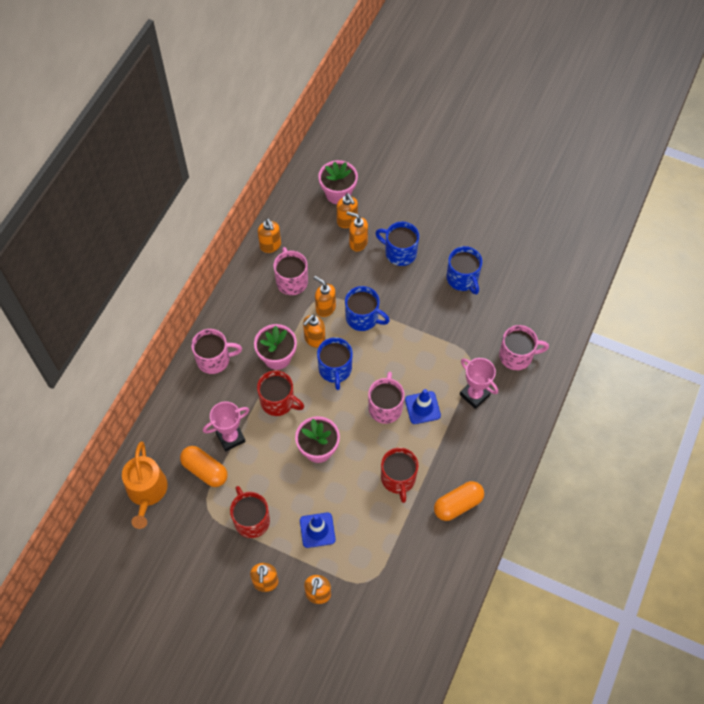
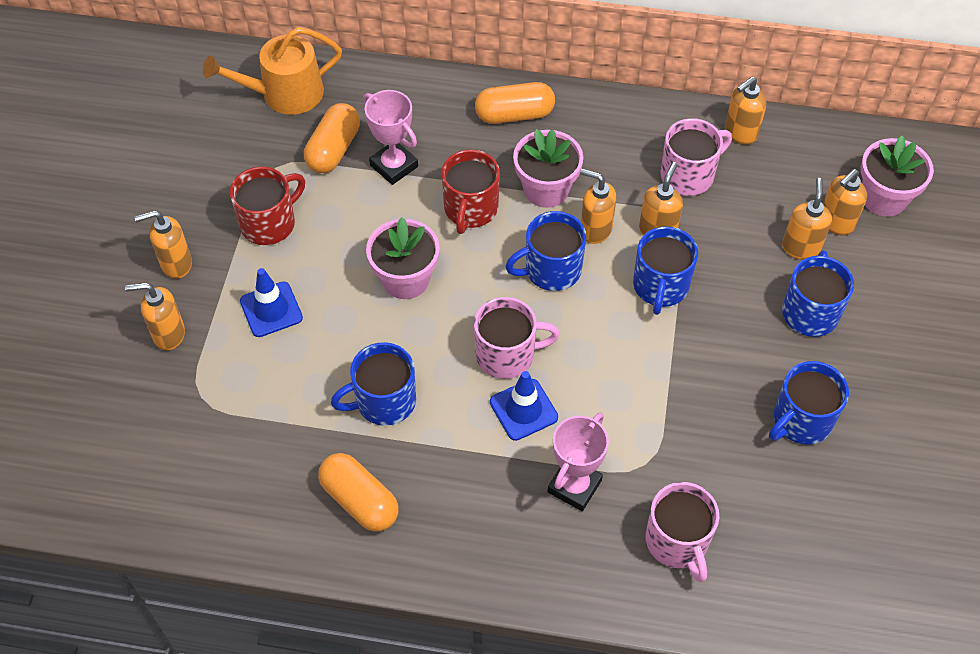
camera: 75 degrees right, 5 degrees down
pink mug [191,329,242,374] -> orange capsule [475,82,555,124]
red mug [381,447,418,503] -> blue mug [331,342,416,426]

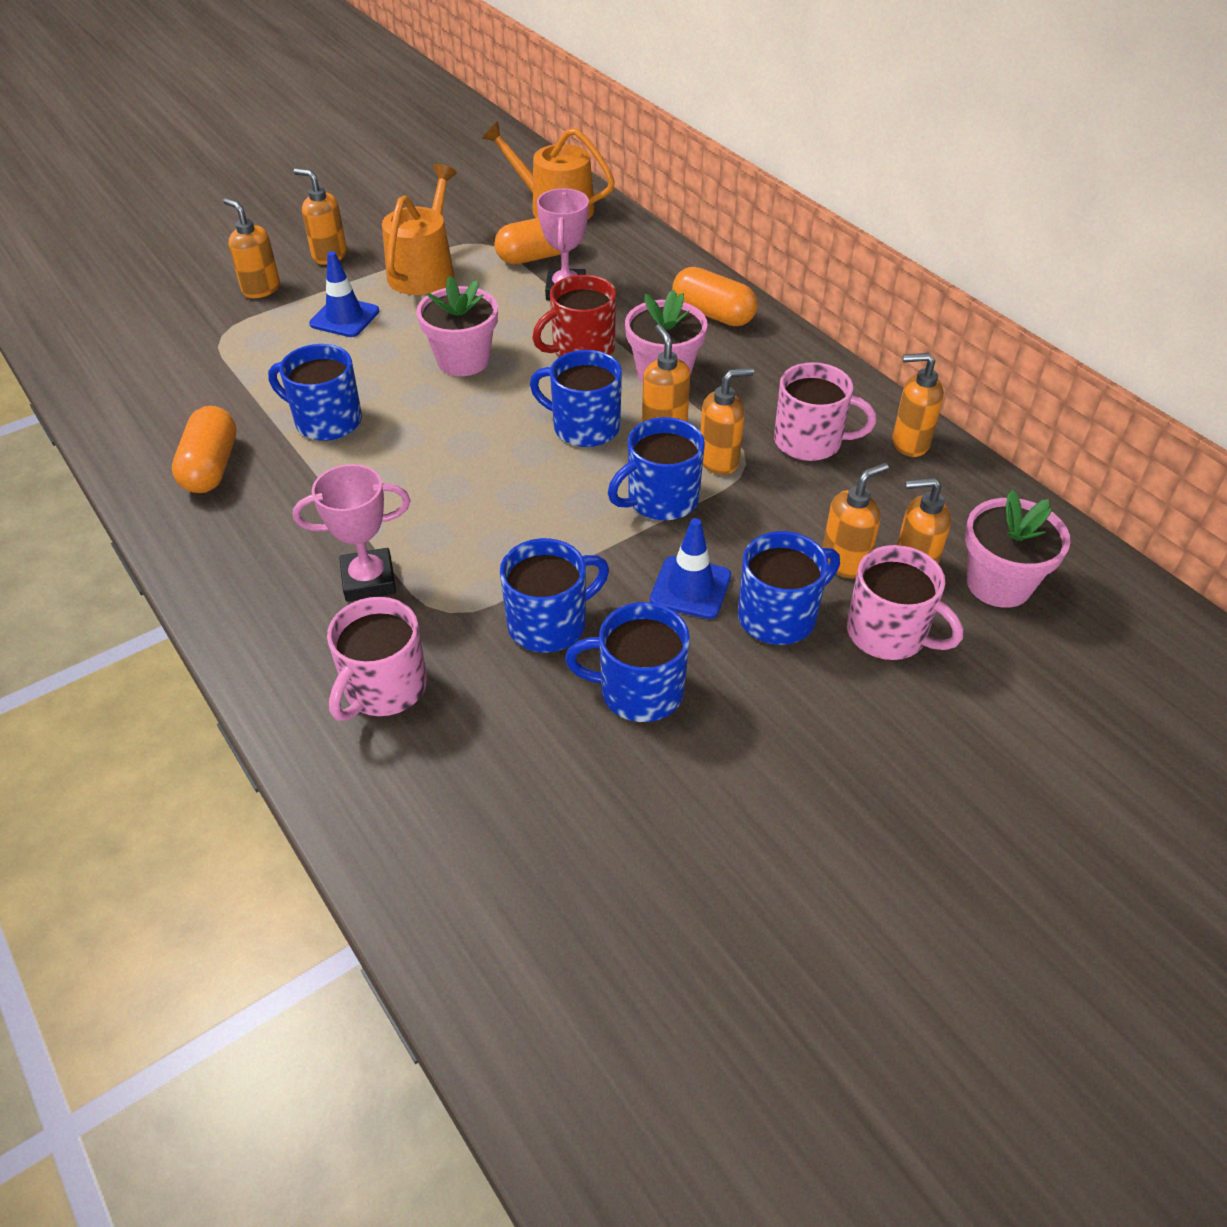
camera: 45 degrees right, 10 degrees down
red mug [230,167,305,245] -> orange watering can [382,164,457,295]
pink mug [474,297,560,379] -> pink mug moved to [847,545,963,660]
blue traffic cone [490,371,558,441] -> blue traffic cone moved to [650,518,731,619]
none -> blue mug [500,538,609,652]

